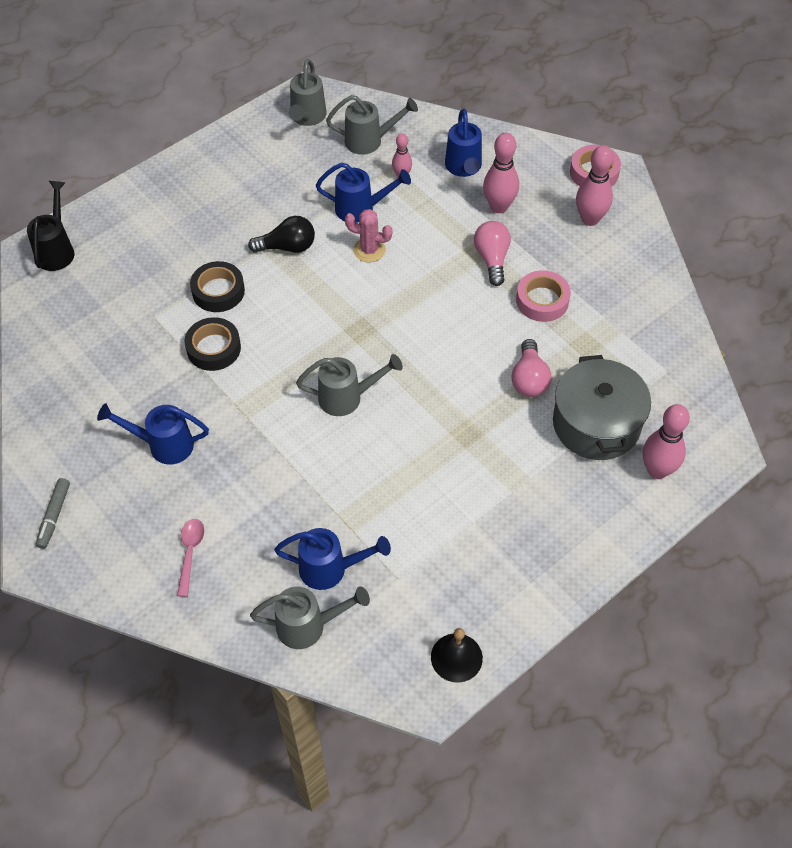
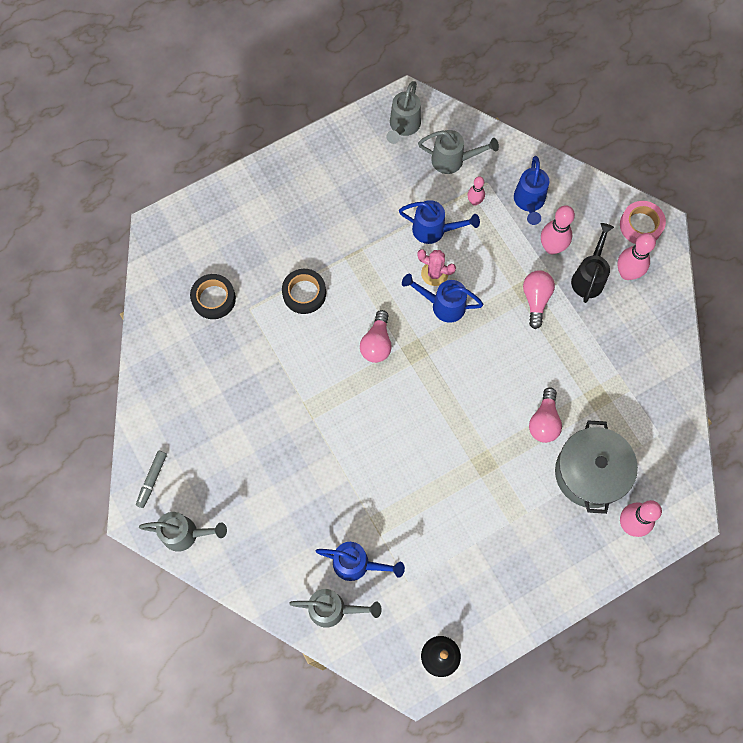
camera: 10 degrees right, 15 degrees up
black watering can [27,181,75,271] -> black watering can moved to [571,223,614,303]
blue watering can [97,403,209,465] -> blue watering can moved to [402,274,484,323]
pink spoon [177,519,204,597] -> none
black tape [184,317,241,371] -> black tape moved to [190,274,236,319]
black light bulb [248,216,315,253] -> none
grey watering can [296,354,403,416] -> grey watering can moved to [139,512,227,552]
pink tape [516,270,571,322] -> none
none -> pink light bulb [360,310,392,363]

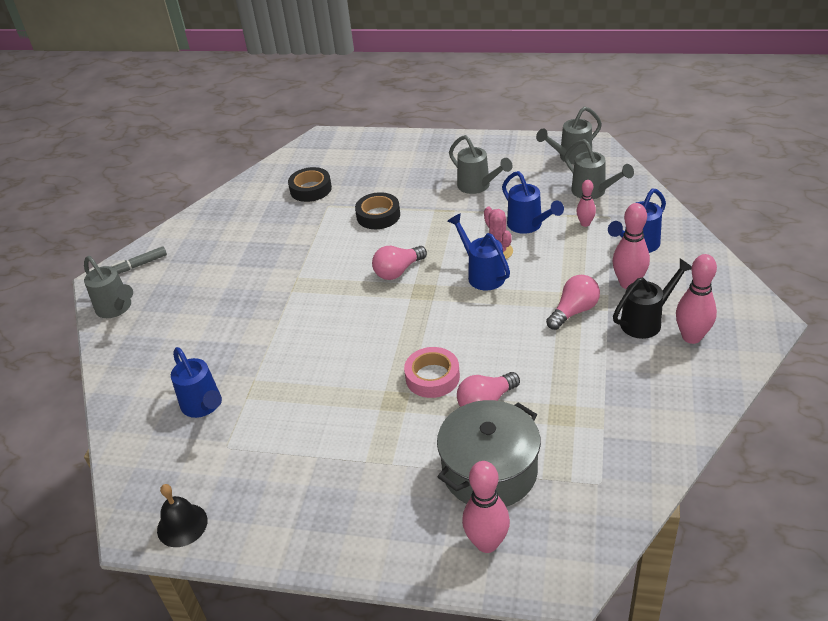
camera: 45 degrees right, 30 degrees down
grey watering can [289,589,381,628] -> grey watering can moved to [449,135,512,194]
pink tape [620,201,666,244] -> pink tape moved to [404,347,460,398]

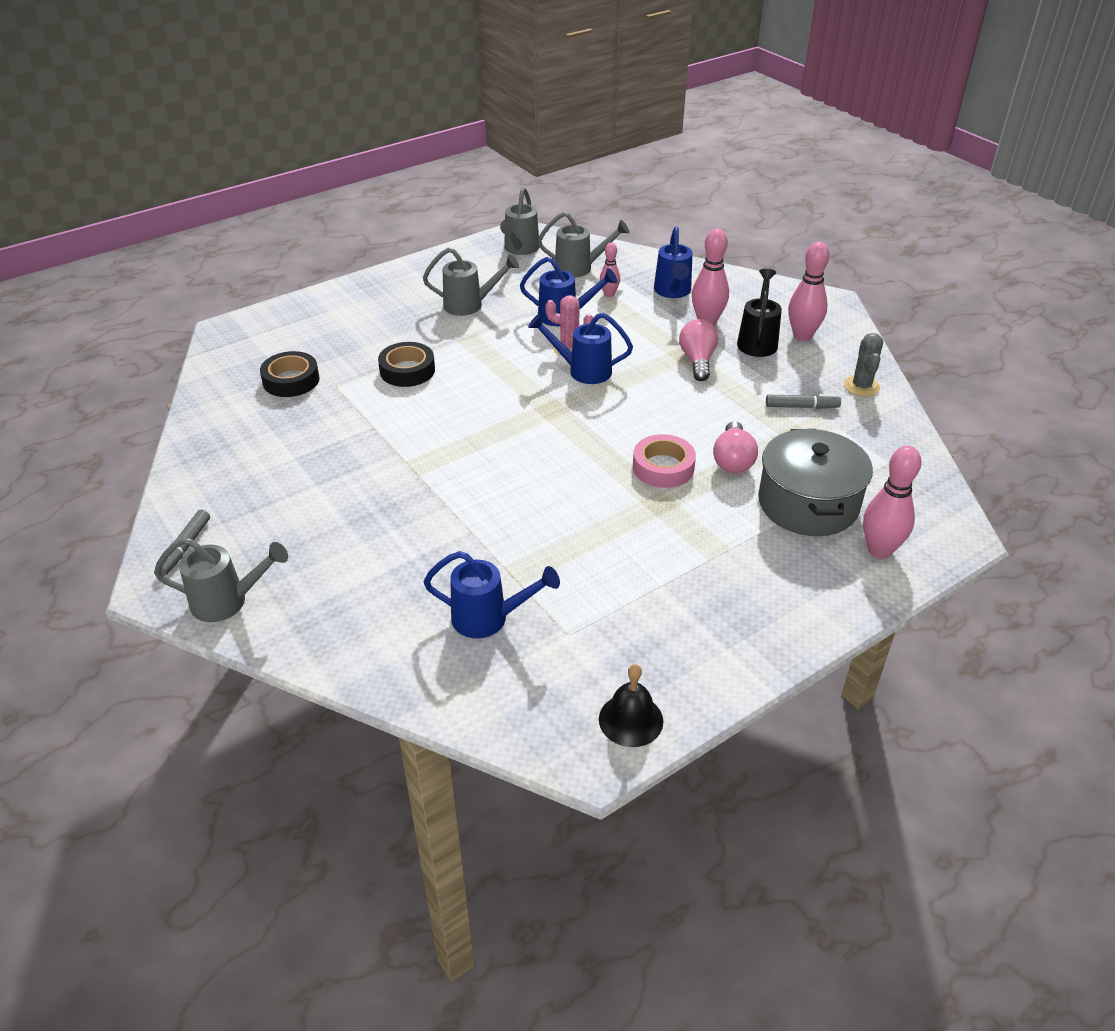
camera: 50 degrees left, 0 degrees up
pink light bulb [372,246,427,280] -> none
none -> grey marker [766,394,841,409]
none -> grey cactus [844,333,883,397]

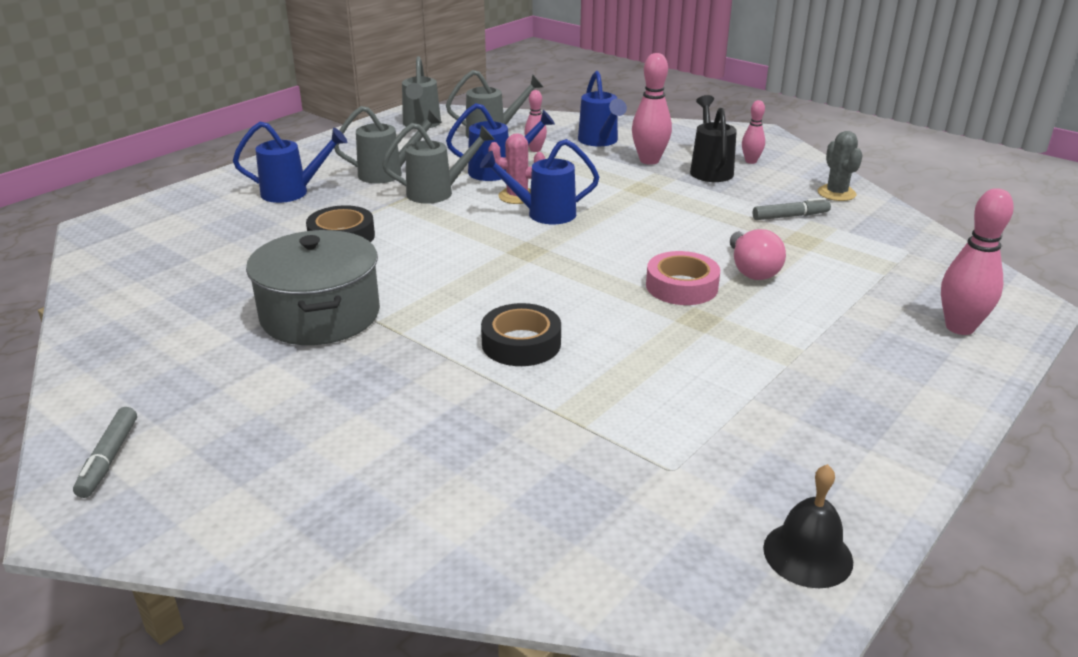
camera: 15 degrees left, 10 degrees down
grey watering can [154,537,288,622] -> grey watering can moved to [382,123,495,203]
black tape [260,351,320,397] -> black tape moved to [481,303,561,366]
blue watering can [423,551,560,638] -> blue watering can moved to [233,122,347,203]
pink light bulb [679,319,718,381] -> none
grey pot [758,429,873,536] -> grey pot moved to [246,230,380,345]
pink bowling pin [788,241,830,341] -> pink bowling pin [742,100,765,164], size x0.58

